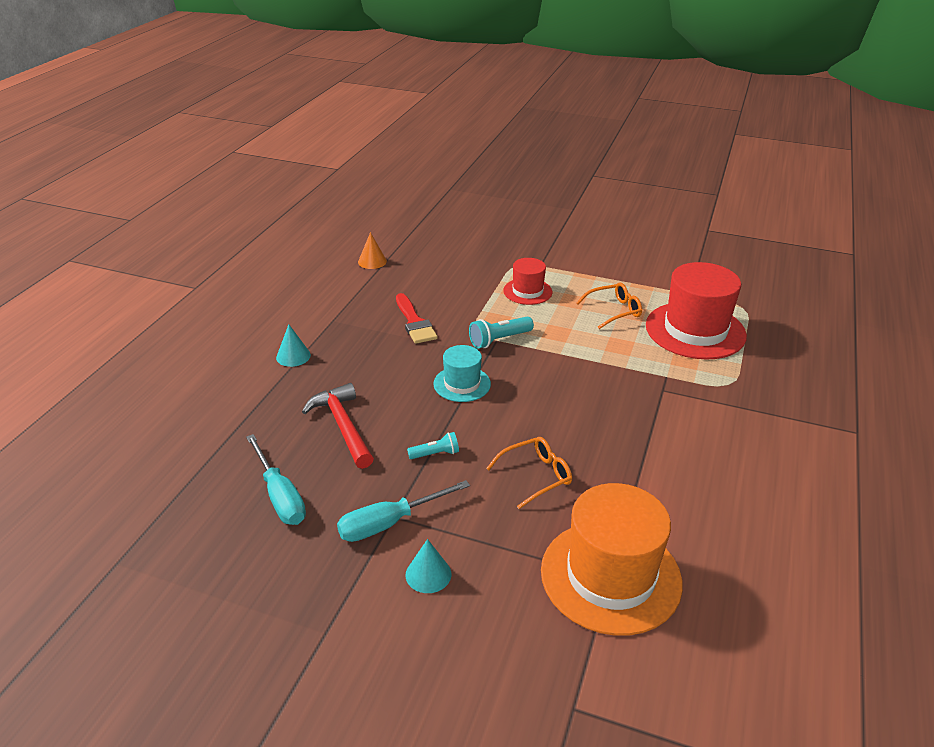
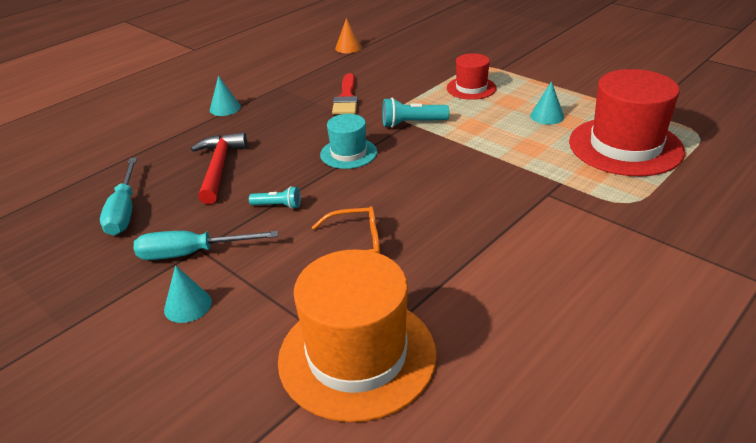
camera: 25 degrees right, 0 degrees up
orange glasses [576,282,642,329] -> turquoise cone [530,81,564,125]

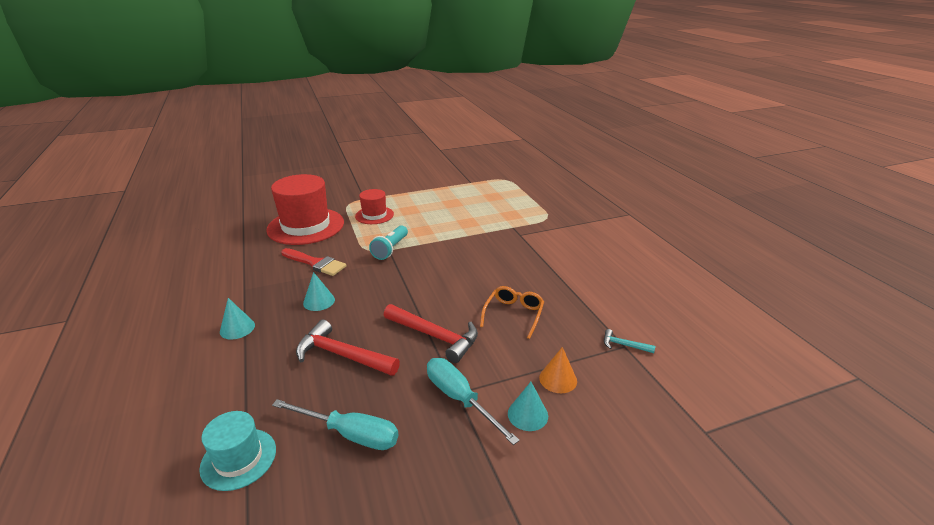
camera: 65 degrees left, 5 degrees down
turquoise screwdriver [134,231,278,260] -> turquoise screwdriver turned 120 degrees clockwise [427,358,520,445]
turquoise flashlight [249,186,301,209] -> red hammer [384,304,478,363]
orange hat [278,249,437,422] -> turquoise hammer [604,329,655,353]
turquoise hat [320,114,377,169] -> turquoise hat moved to [199,411,276,491]
orange cone [335,18,362,53] -> orange cone moved to [539,347,577,393]
turquoise cone [530,81,564,125] -> turquoise cone moved to [303,272,335,311]
red hat [569,69,685,176] -> red hat moved to [266,174,344,245]

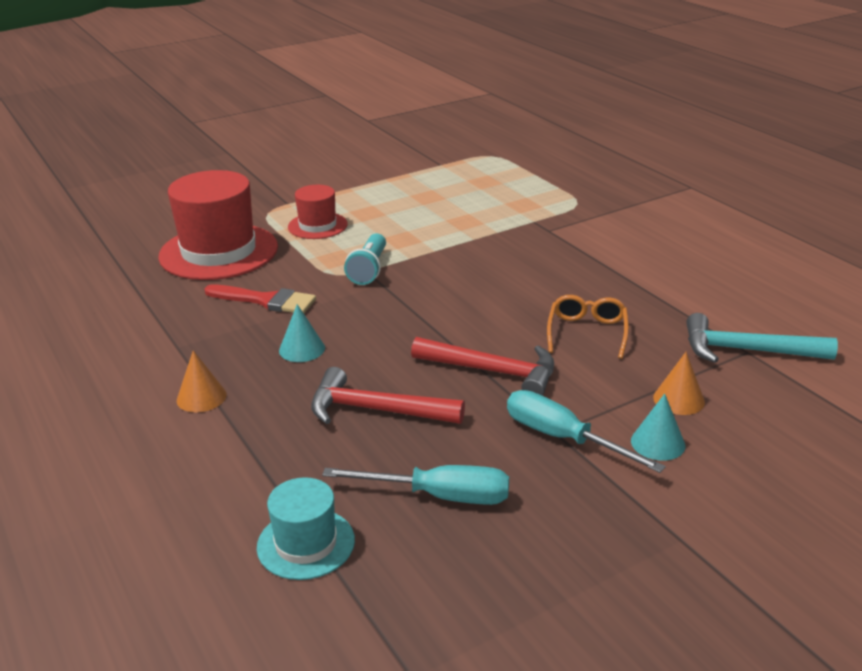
camera: 10 degrees left, 0 degrees up
turquoise cone [220,298,255,339] -> orange cone [177,350,227,412]
turquoise hammer [604,329,655,353] -> turquoise hammer [686,313,838,363], size x2.11

